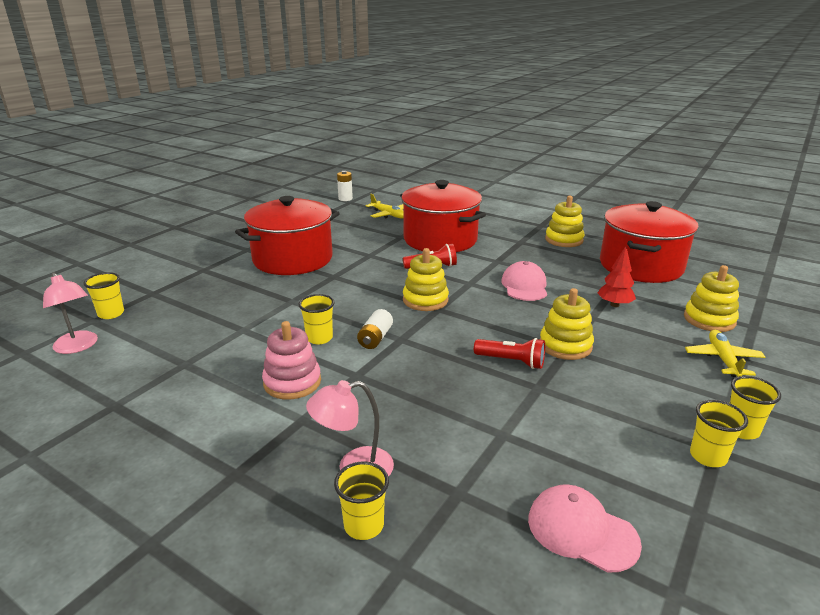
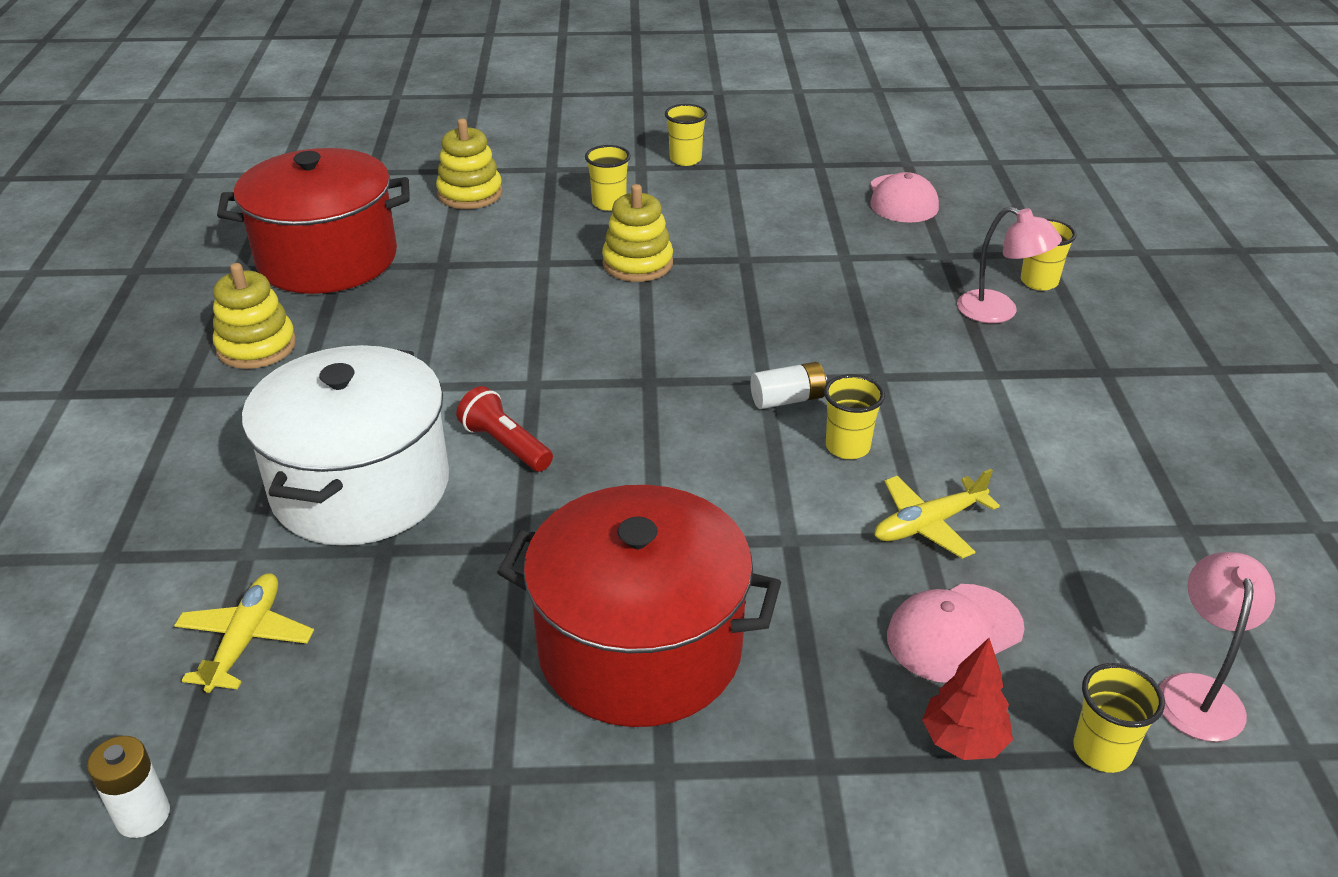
camera: 125 degrees left, 10 degrees up
pink stacking toy [262,321,321,400] -> none
red pot [400,180,486,252] -> white pot [242,345,449,546]
yellow stacking toy [403,248,449,311] -> none
red flashlight [474,338,545,369] -> none
pink cap [501,261,547,301] -> pink cap moved to [887,584,1024,683]
red tree [598,246,636,307] -> red tree moved to [922,638,1013,760]
yellow plane [685,330,765,377] -> yellow plane moved to [874,469,1000,559]
yellow cup [690,400,748,467] -> yellow cup moved to [585,145,631,211]

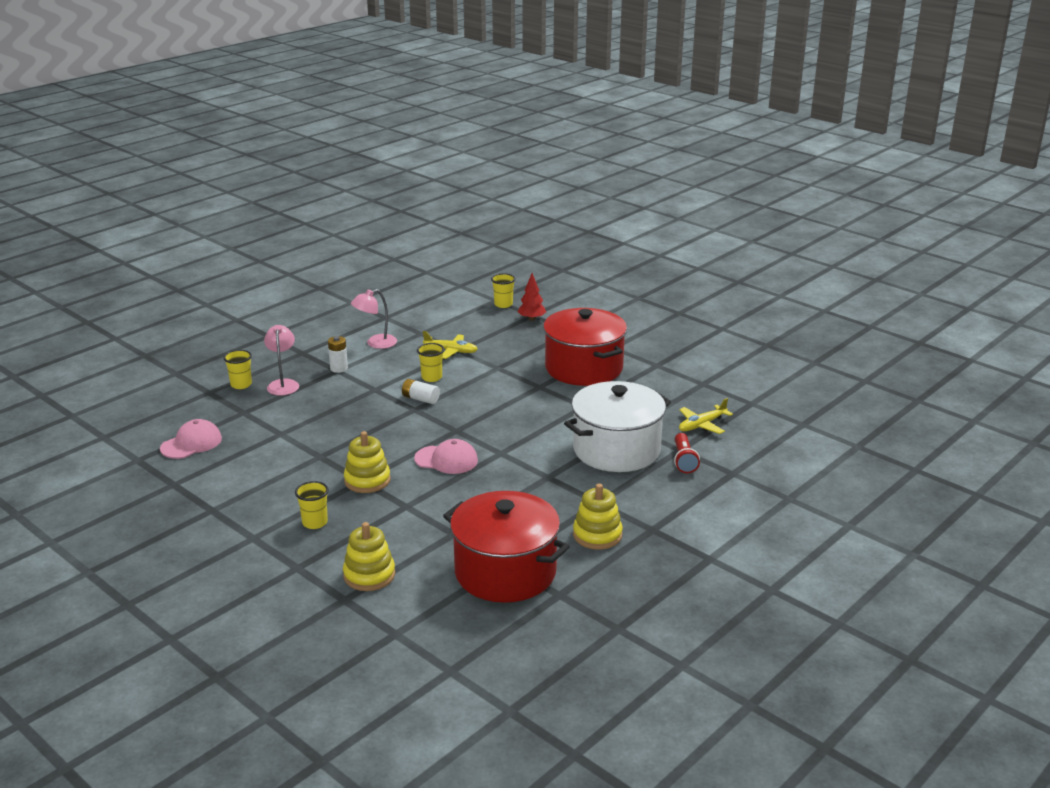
camera: 135 degrees left, 10 degrees down
white battery [87,736,170,838] -> white battery moved to [328,336,348,373]
red flashlight [456,386,553,472] -> red flashlight moved to [674,433,700,473]
yellow cup [665,104,708,166] -> none
pink cap [887,584,1024,683] -> pink cap moved to [414,439,478,474]
pink lamp [1159,552,1275,742] -> pink lamp moved to [351,289,397,349]

